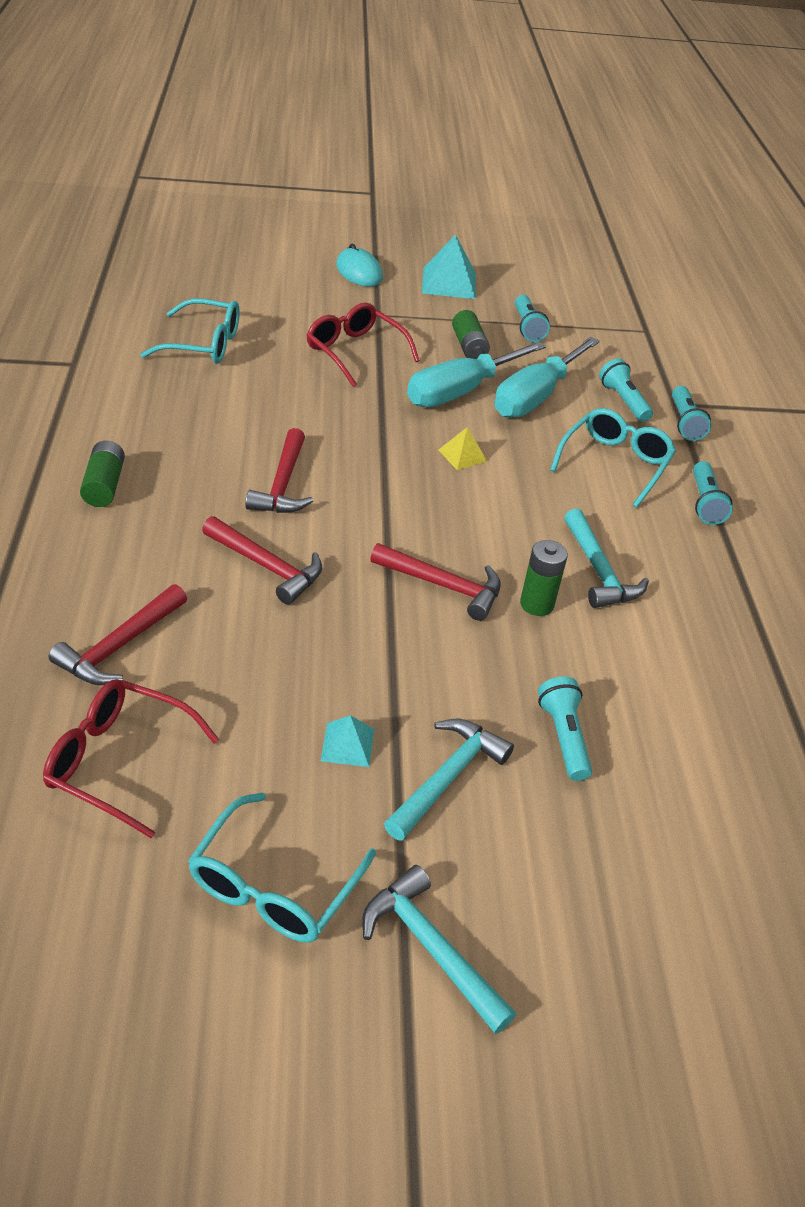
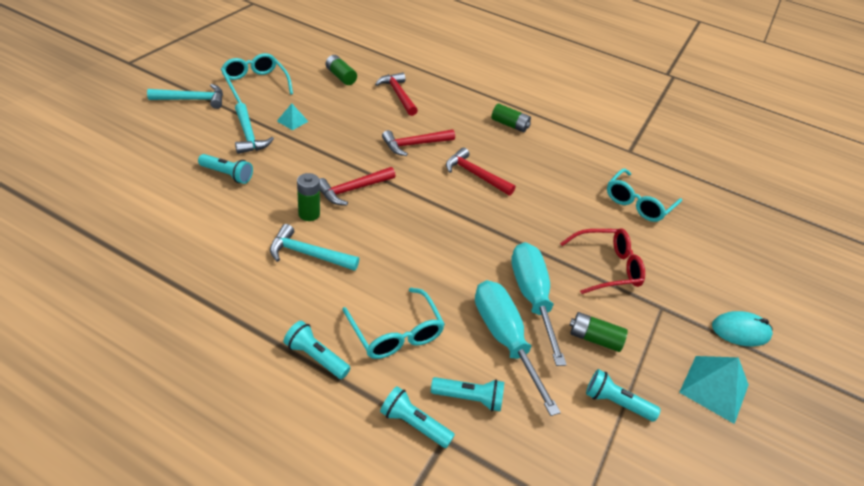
camera: 120 degrees right, 0 degrees up
red glasses [43,679,219,839] -> green battery [326,55,357,85]
yellow pyramid [438,427,487,470] -> none

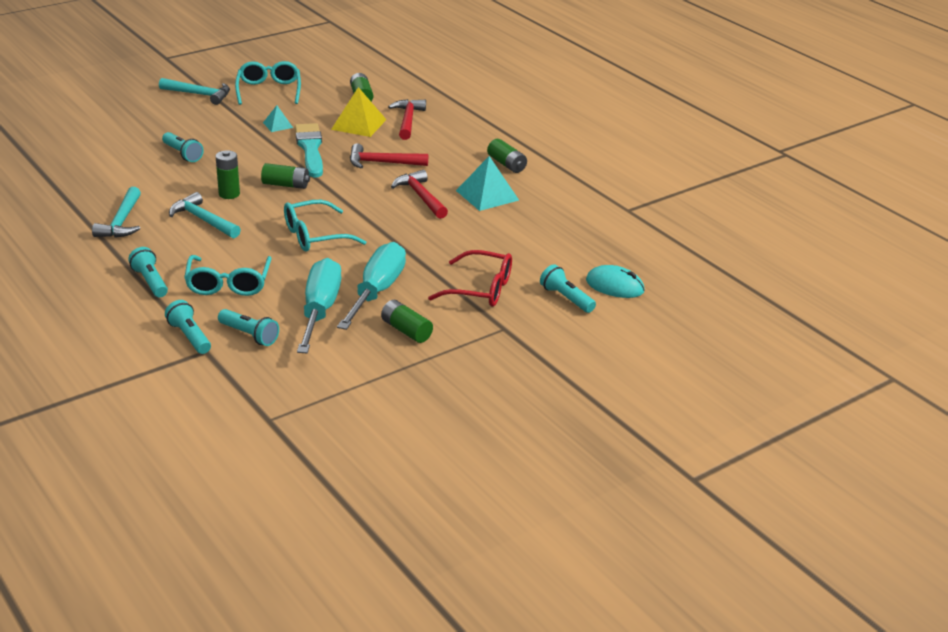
camera: 30 degrees right, 10 degrees down
turquoise hammer [235,103,274,154] -> turquoise hammer moved to [92,187,141,238]
red hammer [320,167,396,205] -> green battery [261,163,310,189]
turquoise flashlight [586,369,661,422] -> turquoise flashlight moved to [540,264,596,313]
turquoise glasses [607,169,682,222] -> turquoise glasses moved to [284,200,366,251]
turquoise pyramid [679,356,749,424] -> turquoise pyramid moved to [456,156,519,211]
turquoise mouse [712,311,773,346] -> turquoise mouse moved to [586,265,645,298]
none -> turquoise brush [295,123,323,178]
none -> yellow pyramid [331,87,386,137]

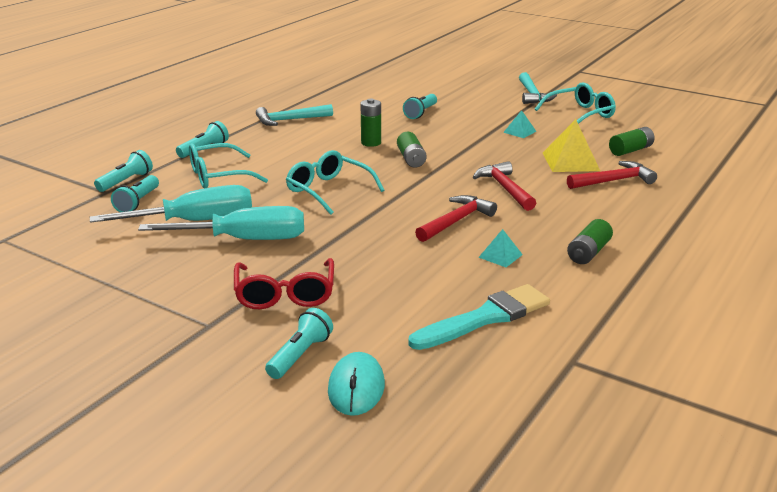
camera: 70 degrees right, 5 degrees down
turquoise hammer [169,192,241,238] -> none
turquoise brush [295,123,323,178] -> turquoise brush moved to [408,284,550,350]
green battery [381,300,433,343] -> none
turquoise pyramid [456,156,519,211] -> turquoise pyramid [478,229,523,267], size x0.55

